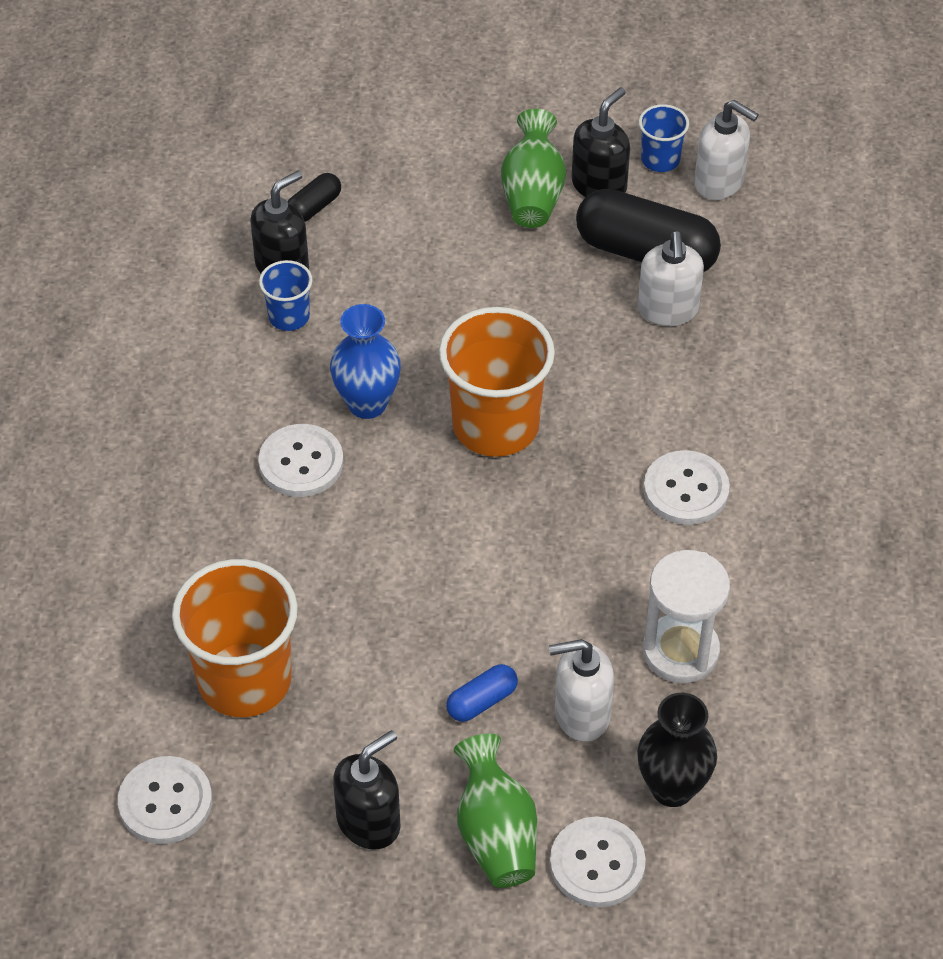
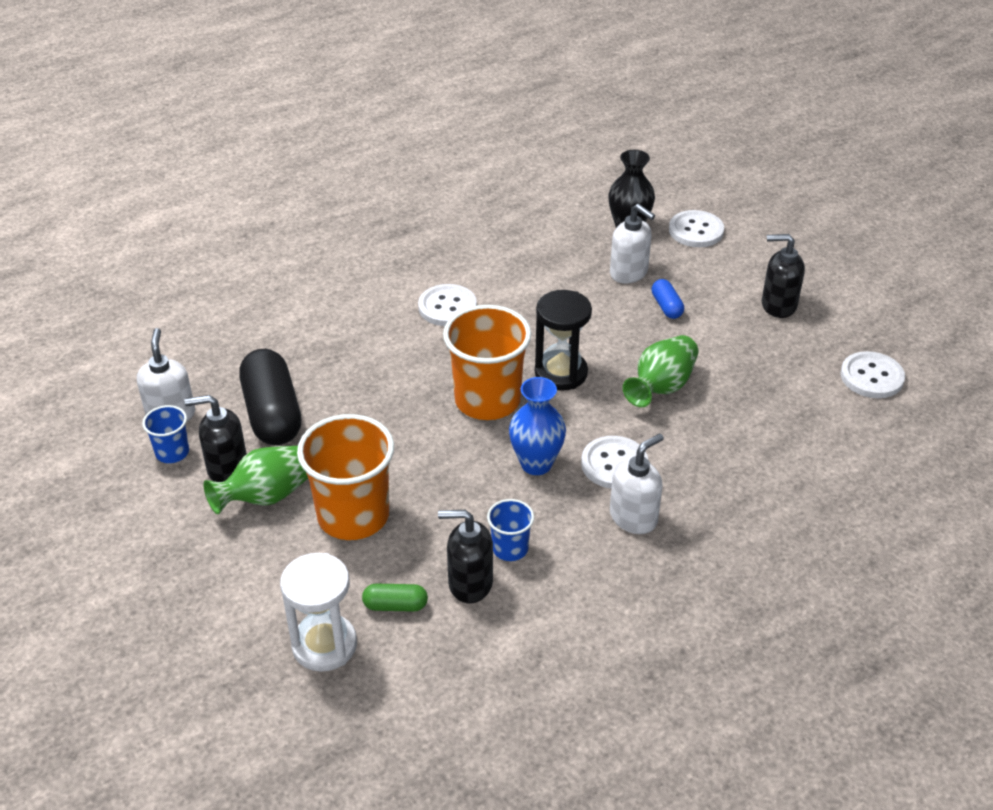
camera: 130 degrees left, 10 degrees down
orange cup [172,559,298,717] -> orange cup moved to [297,414,394,540]
black capsule [287,173,341,222] -> green capsule [362,584,428,612]
blue capsule [446,664,518,722] -> blue capsule turned 60 degrees clockwise [652,279,684,319]
green vase [454,734,537,888] -> green vase moved to [623,335,698,407]
white soap dispenser [638,231,704,326] -> white soap dispenser moved to [610,433,664,534]
white hourglass [643,550,730,683] -> white hourglass moved to [280,553,357,672]
none -> black hourglass [535,290,592,391]

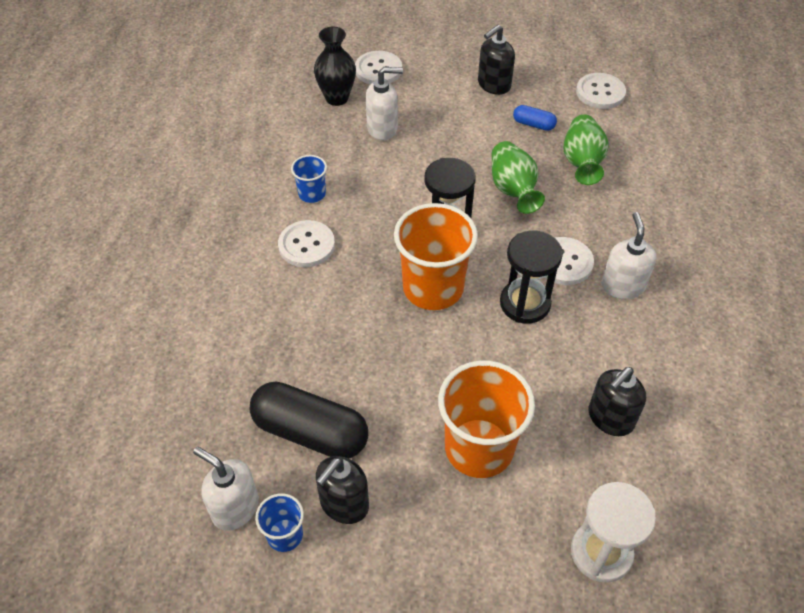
camera: 50 degrees left, 10 degrees up
green vase [204,446,308,514] -> green vase moved to [564,114,609,185]
green capsule [362,584,428,612] -> none
blue cup [487,499,534,561] -> blue cup moved to [291,155,327,203]
blue vase [509,377,566,475] -> black hourglass [500,230,563,324]
blue capsule [652,279,684,319] -> blue capsule moved to [513,105,557,131]

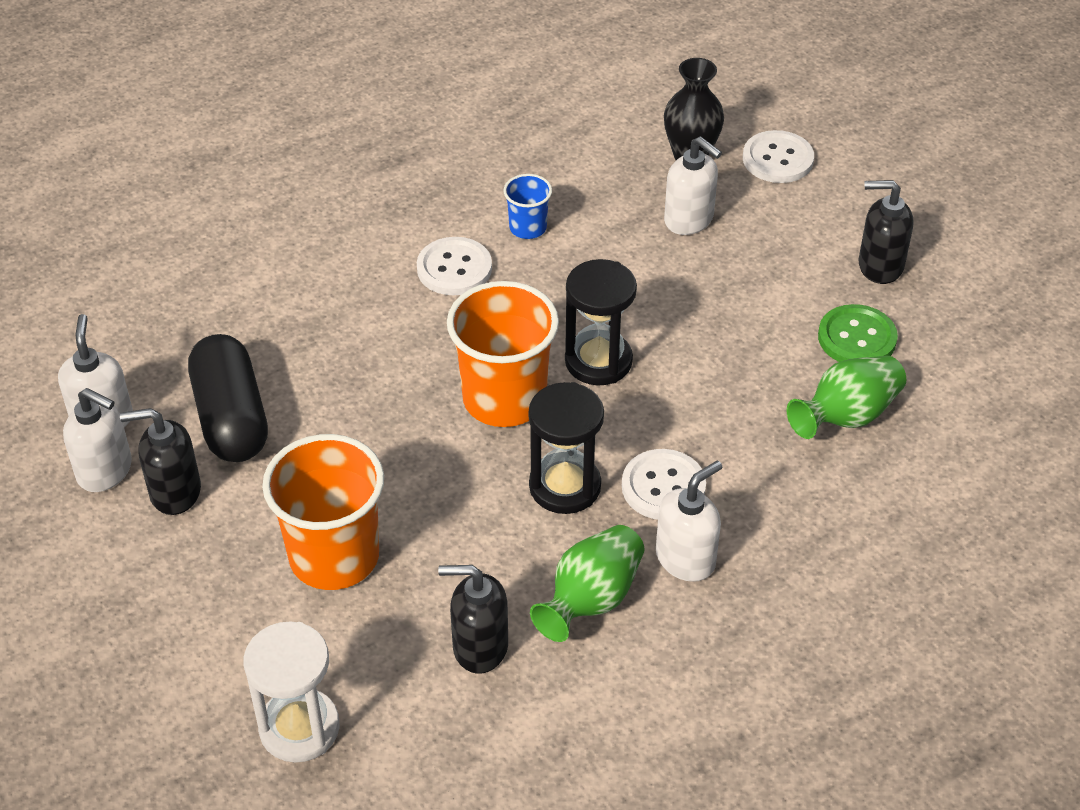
camera: 50 degrees right, 5 degrees down
blue cup [255,493,304,552] -> white soap dispenser [63,388,132,492]
green vase [492,141,545,214] -> green vase moved to [530,525,645,642]
blue capsule [513,105,557,131] -> green button [818,304,898,362]
white button [576,73,626,109] -> none

